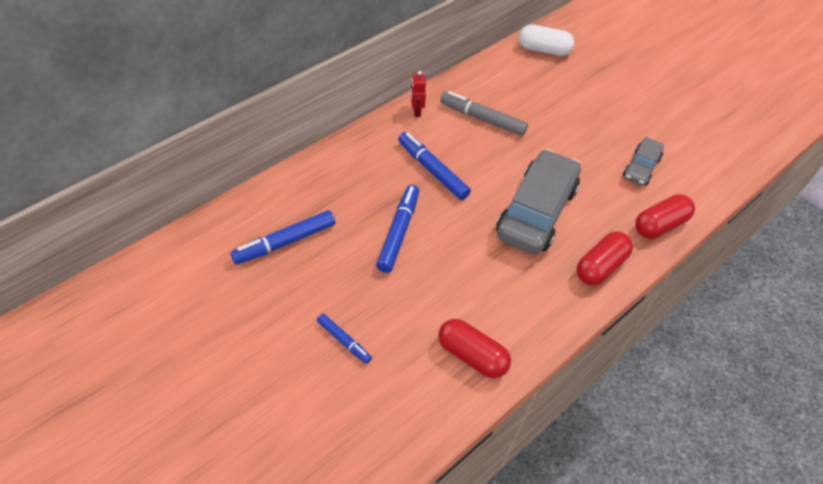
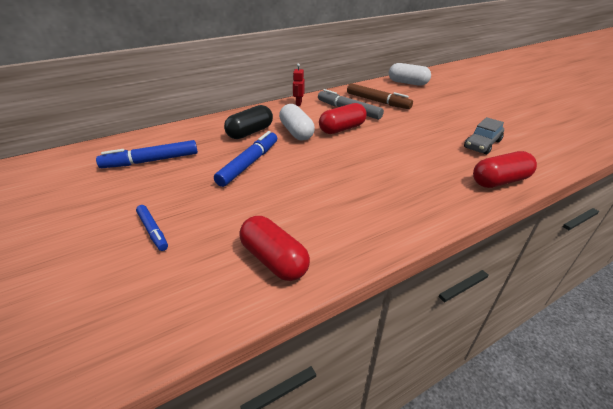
camera: 15 degrees right, 15 degrees down
blue marker [398,132,471,200] -> white capsule [279,104,315,140]
grey car [496,149,581,254] -> none
red capsule [577,232,633,286] -> red capsule moved to [319,103,367,134]
none -> black capsule [224,105,273,139]
none -> brown marker [347,83,413,109]

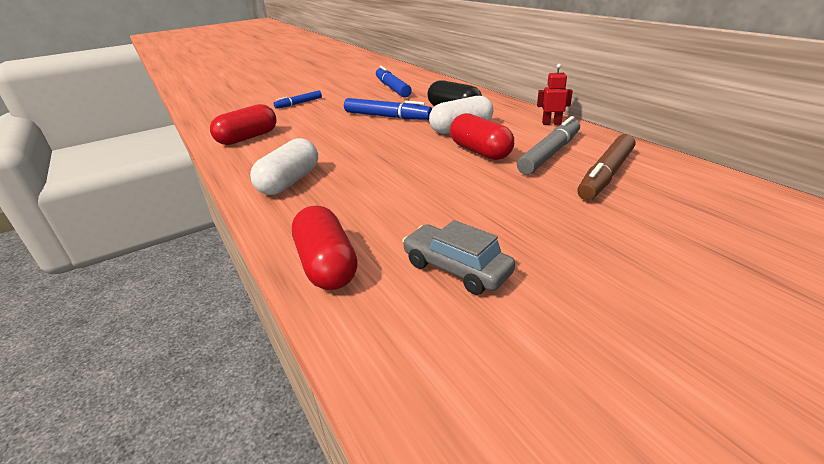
camera: 90 degrees right, 5 degrees down
white capsule [389,63,431,86] -> white capsule moved to [250,138,318,195]

